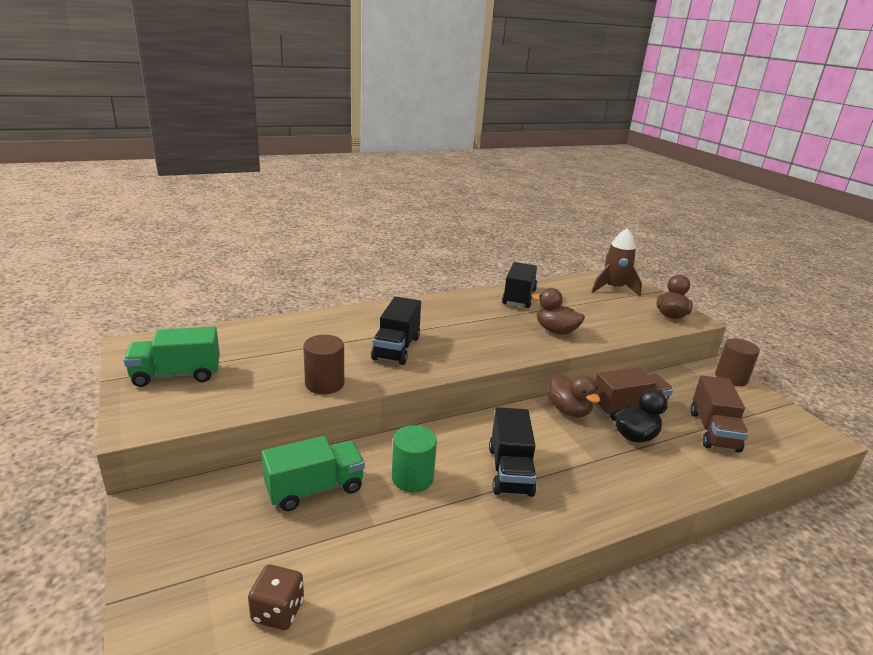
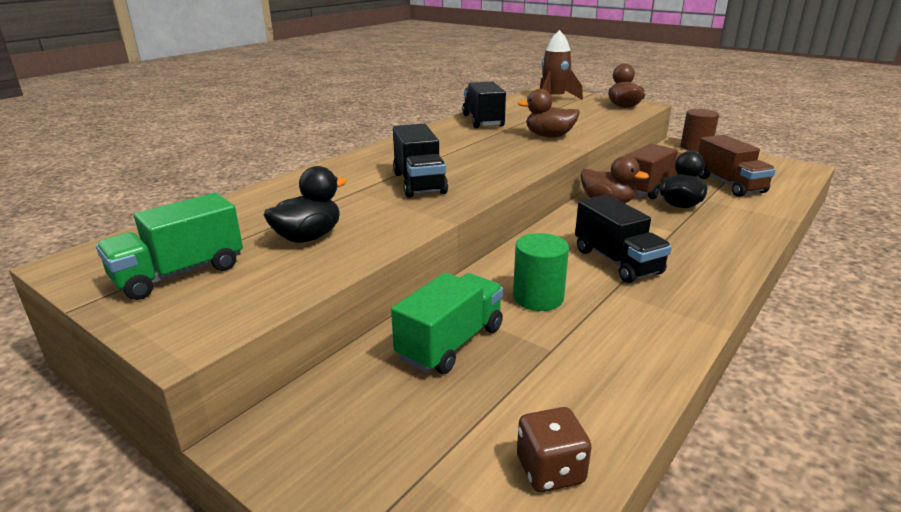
camera: 25 degrees left, 0 degrees up
brown cylinder [303,335,344,394] -> none
none -> black duck [264,166,346,243]

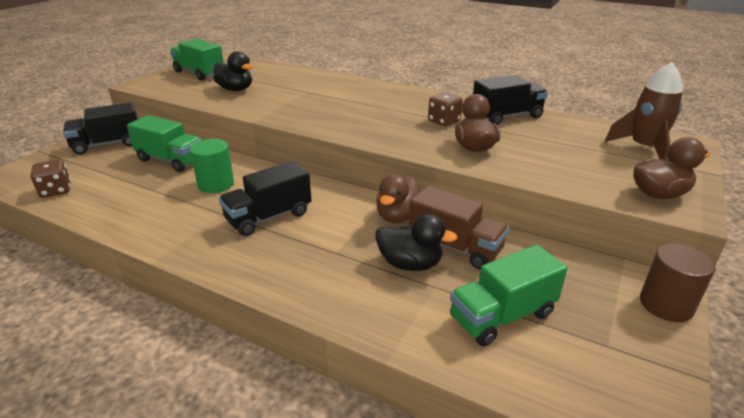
camera: 80 degrees right, 5 degrees up
black truck [393,124,448,198] -> black truck moved to [63,102,138,155]
brown truck [698,135,776,197] -> green truck [450,245,568,347]
none -> brown dice [428,92,463,126]

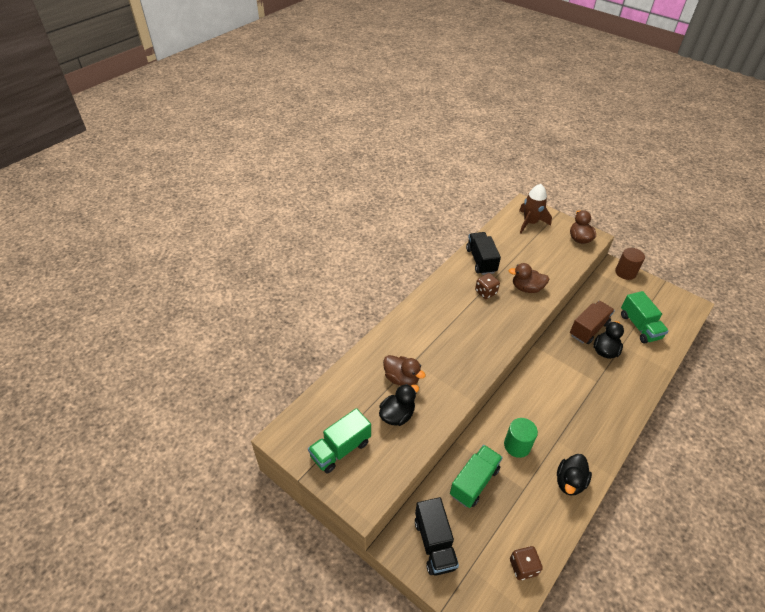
camera: 80 degrees left, 15 degrees up
black truck [219,161,312,236] -> none
brown duck [376,174,420,223] -> brown duck moved to [383,355,426,386]
none -> black duck [557,454,592,495]

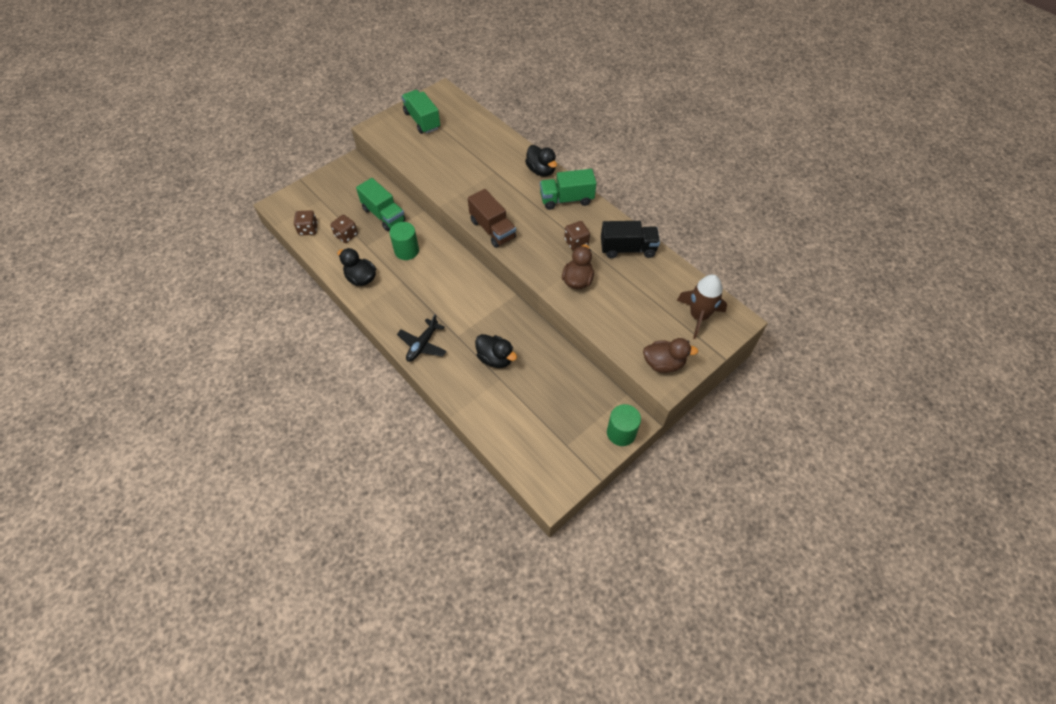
camera: 100 degrees right, 10 degrees up
black duck [379,384,419,426] -> black duck moved to [525,145,557,176]
brown duck [383,355,426,386] -> none
black truck [415,497,459,576] -> none
brown truck [570,301,615,344] -> brown truck moved to [468,189,516,248]
brown cylinder [615,248,645,280] -> green cylinder [607,404,641,446]
green truck [621,291,669,344] -> green truck moved to [540,169,596,210]
none -> brown dice [330,215,358,243]
none -> black plane [397,314,447,362]

